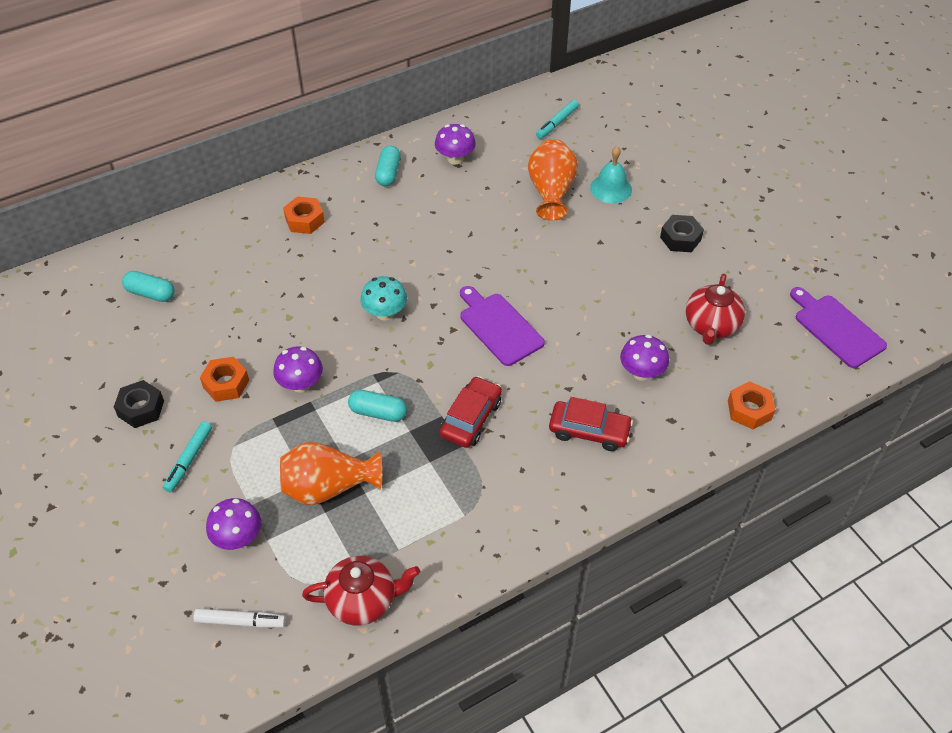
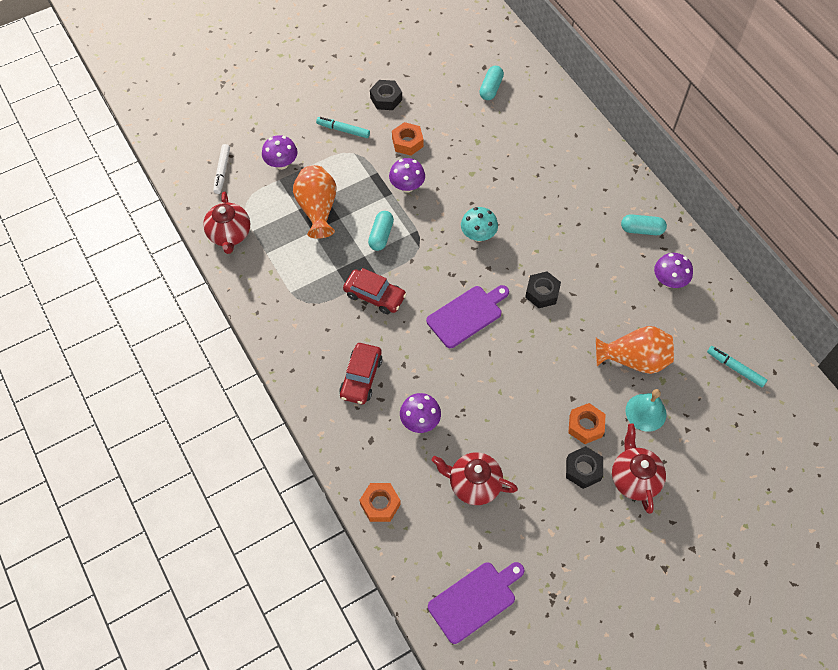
camera: 90 degrees right, 10 degrees up
orange nut [283,196,325,234] -> orange nut moved to [568,403,606,444]
none -> black nut [525,271,561,308]
none -> red teapot [612,424,666,514]

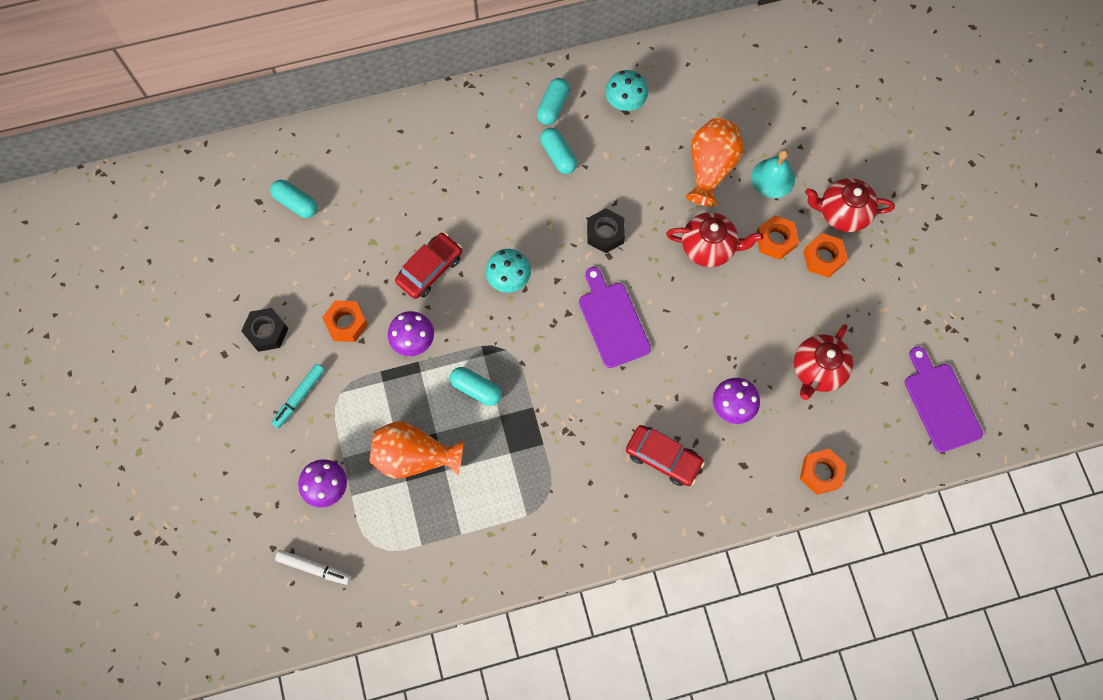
camera: 75 degrees left, 10 degrees up
red teapot [203,191,250,254] -> red teapot moved to [666,212,763,267]
red car [343,268,407,314] -> red car moved to [395,233,462,299]
black nut [566,446,603,489] -> orange nut [803,233,848,278]
purple mushroom [654,253,693,288] -> turquoise mushroom [605,70,648,111]
turquoise marker [707,346,767,387] -> none
none -> turquoise capsule [540,128,577,174]

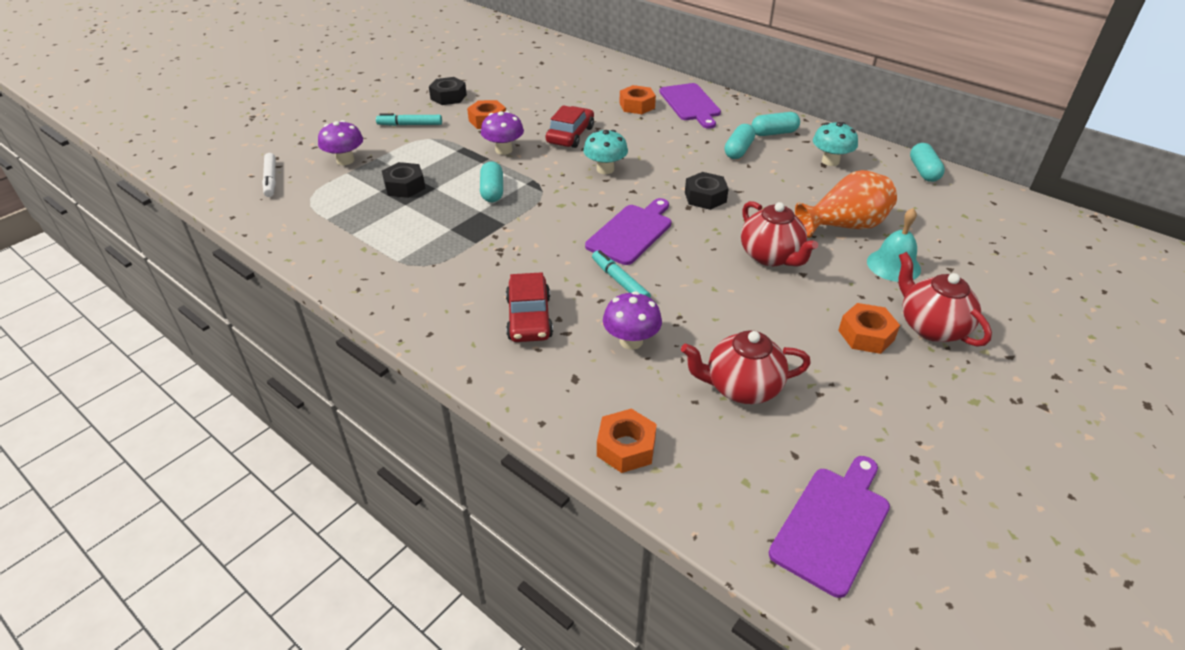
camera: 55 degrees right, 30 degrees down
turquoise capsule [270,180,317,218] -> turquoise capsule moved to [910,143,945,182]
orange vase [369,421,463,479] -> black nut [382,162,425,198]
red car [395,233,462,299] -> red car turned 75 degrees counterclockwise [546,105,594,148]
orange nut [756,215,799,260] -> orange nut moved to [619,85,656,114]
none -> turquoise marker [592,250,651,298]
none -> purple cutting board [659,83,721,129]

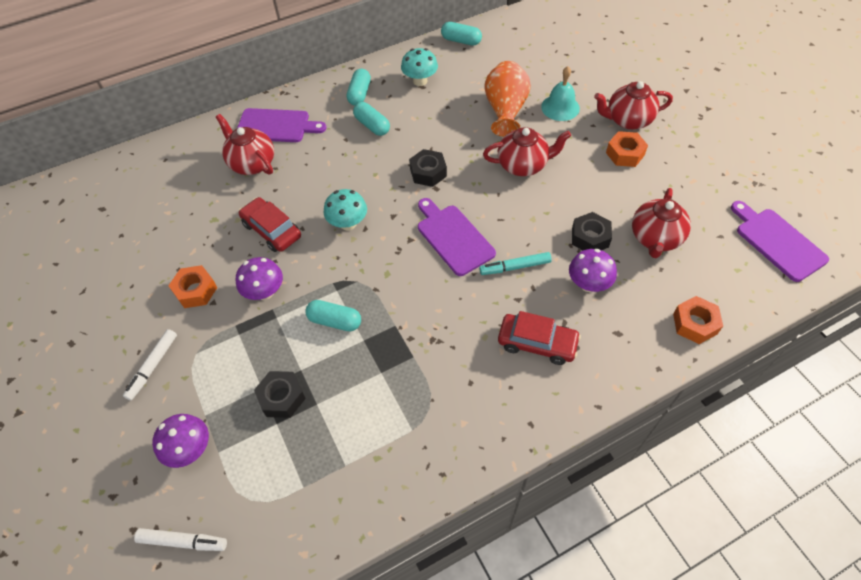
camera: 65 degrees left, 15 degrees up
turquoise marker [376,113,442,126] -> white marker [123,329,177,400]
black nut [429,77,467,105] -> black nut moved to [572,212,612,250]
orange nut [619,85,656,114] -> red teapot [216,114,274,175]

